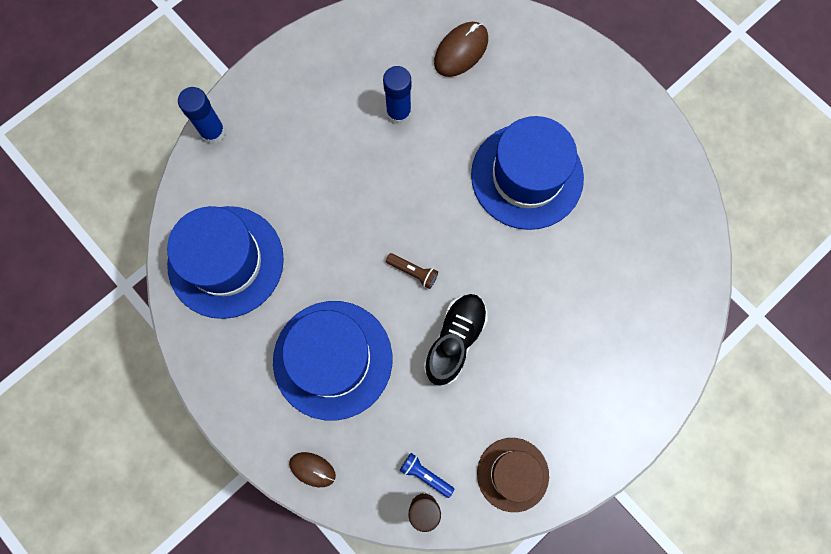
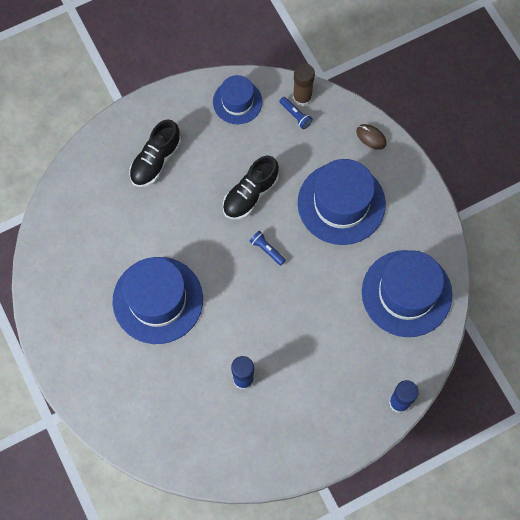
camera: 165 degrees left, 5 degrees down
brown flashlight [386,253,438,289] -> blue flashlight [249,231,286,265]
brown mouse [434,22,488,77] -> none
brown hat [477,438,549,512] -> blue hat [213,75,262,124]
none -> black shoe [129,119,181,187]

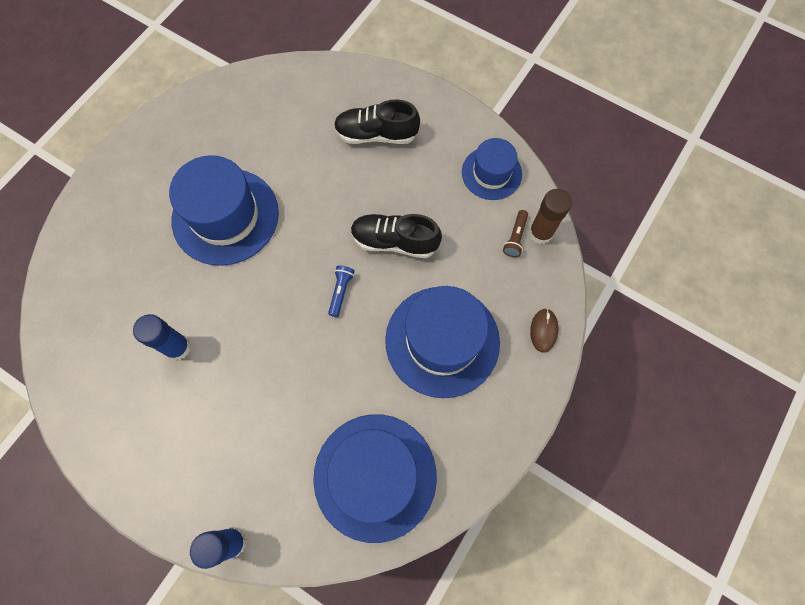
camera: 60 degrees right, 0 degrees up
blue flashlight [279,97,313,129] -> brown flashlight [503,210,528,257]

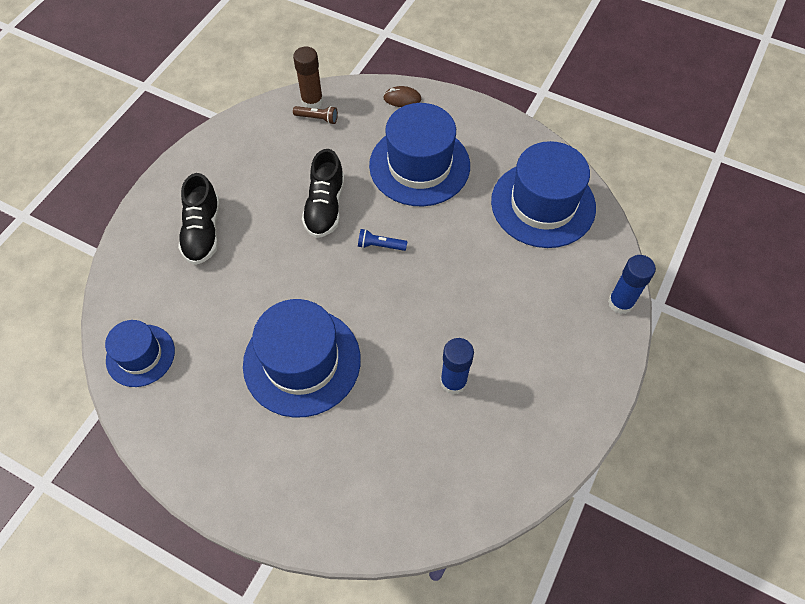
camera: 95 degrees left, 10 degrees down
blue hat [462,138,522,200] -> blue hat moved to [105,320,175,387]

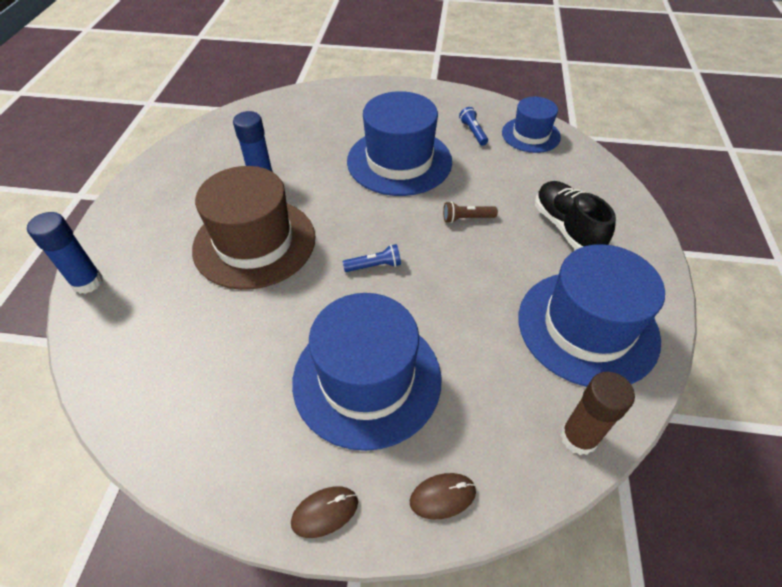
camera: 160 degrees right, 10 degrees down
brown flashlight [293,106,338,124] -> brown flashlight moved to [443,201,498,223]
black shoe [302,149,345,238] -> none
blue hat [491,141,596,248] -> blue hat moved to [518,244,665,387]
none -> brown hat [192,166,315,290]
none -> brown mouse [291,486,358,538]
none -> blue flashlight [459,107,488,146]

